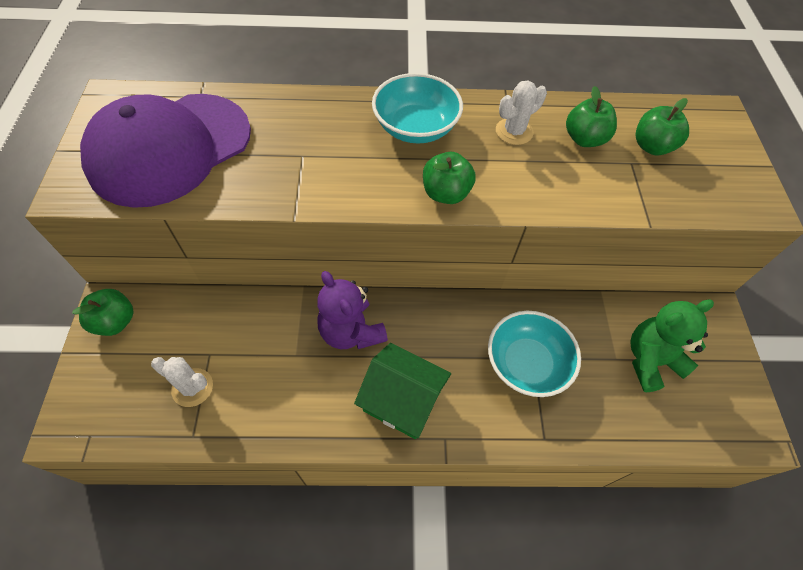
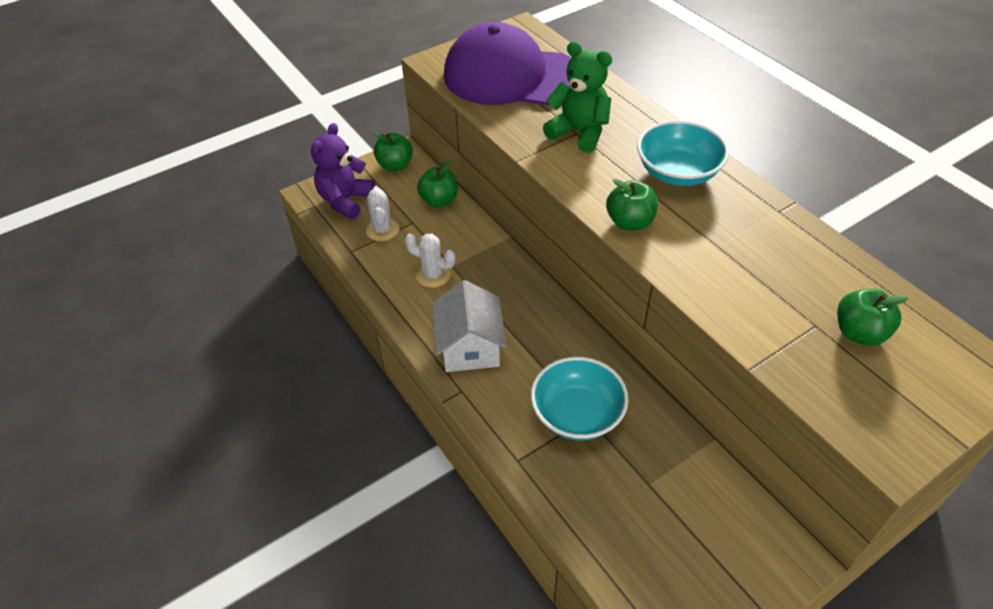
camera: 60 degrees right, 10 degrees down
purple teddy bear [317,271,388,349] -> purple teddy bear moved to [311,123,375,219]
green house [354,343,451,439] -> white house [432,280,507,372]
white cactus [496,81,547,145] -> white cactus moved to [405,233,455,288]
green apple [566,86,617,147] -> green apple moved to [417,161,458,207]
green teddy bear [631,299,714,392] -> green teddy bear moved to [543,41,612,153]

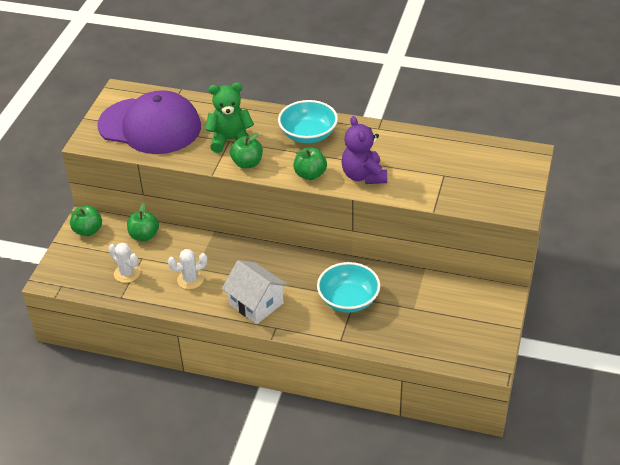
camera: 40 degrees left, 5 degrees down
purple teddy bear [311,123,375,219] -> purple teddy bear moved to [341,116,387,184]
purple cap [444,22,571,105] -> purple cap turned 135 degrees counterclockwise [97,90,201,154]
green apple [837,289,908,346] -> green apple moved to [230,133,263,169]

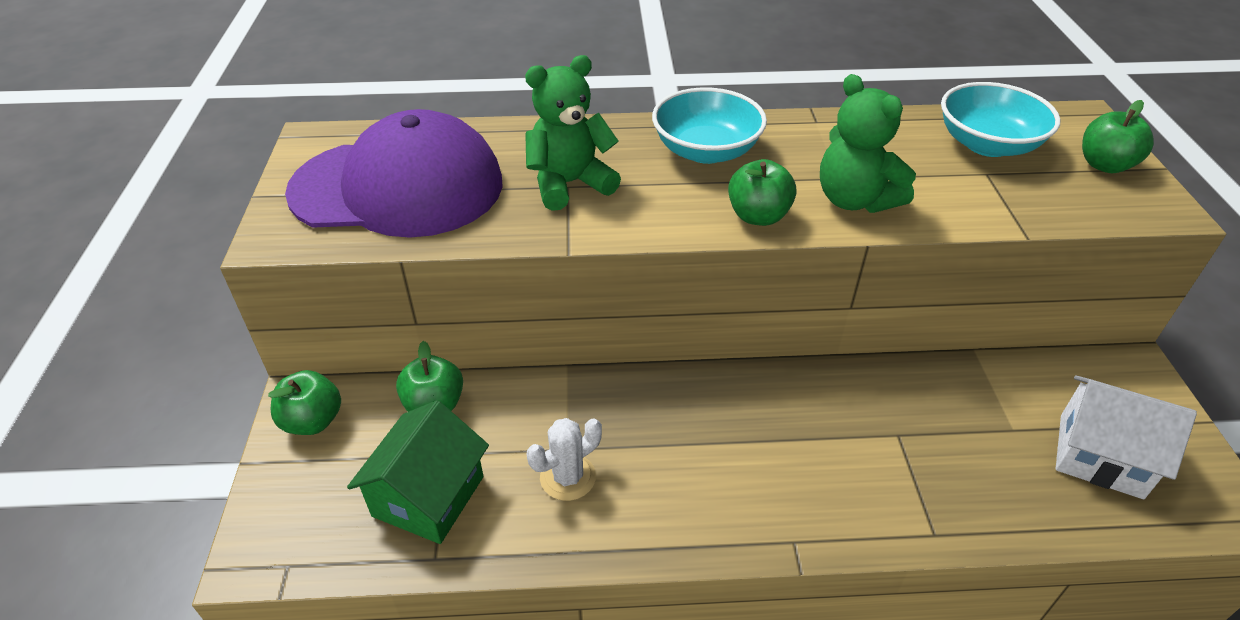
camera: 20 degrees left, 0 degrees up
white cactus [108,243,140,283] -> green house [347,400,489,544]
white house [222,260,288,324] -> white house moved to [1056,375,1197,499]
green apple [230,133,263,169] -> green apple moved to [1082,100,1154,173]
turquoise bowl [317,262,380,313] -> turquoise bowl moved to [941,82,1061,157]
purple teddy bear [341,116,387,184] -> green teddy bear [820,74,916,213]

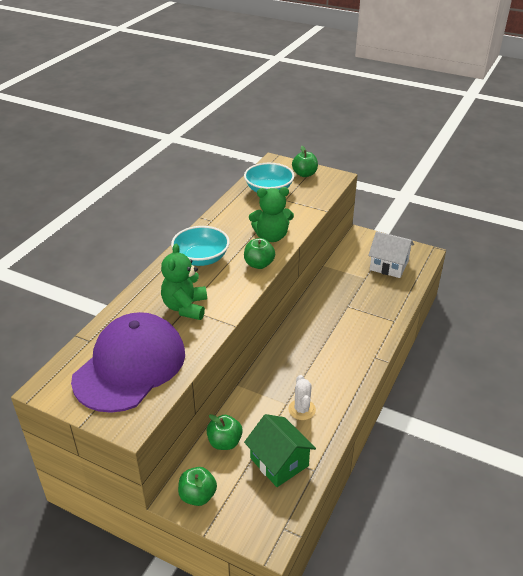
camera: 60 degrees left, 5 degrees down
white house [1056,375,1197,499] -> white house turned 60 degrees clockwise [368,231,414,278]

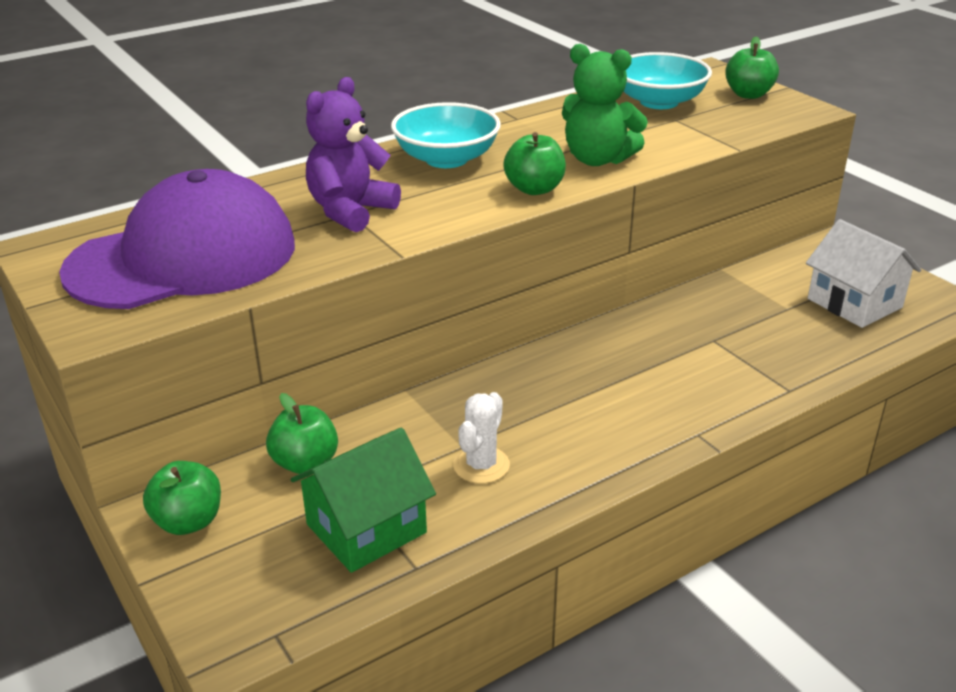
camera: 30 degrees right, 5 degrees down
green teddy bear [161,244,207,320] -> purple teddy bear [306,77,401,232]
green house [244,414,316,487] -> green house turned 60 degrees clockwise [291,428,436,573]

